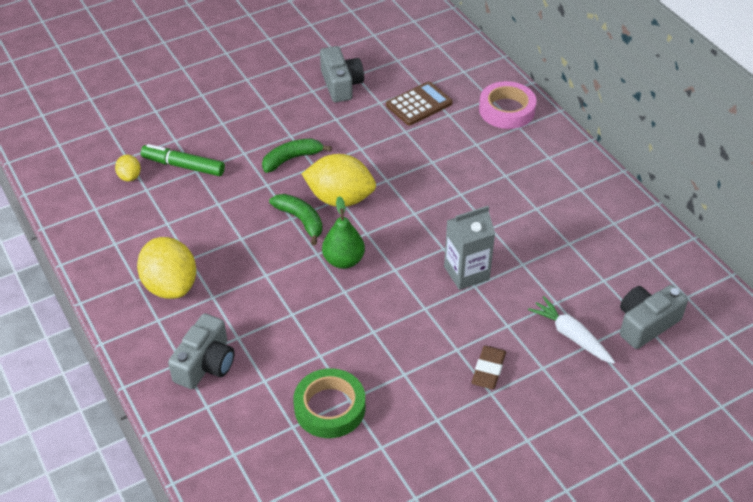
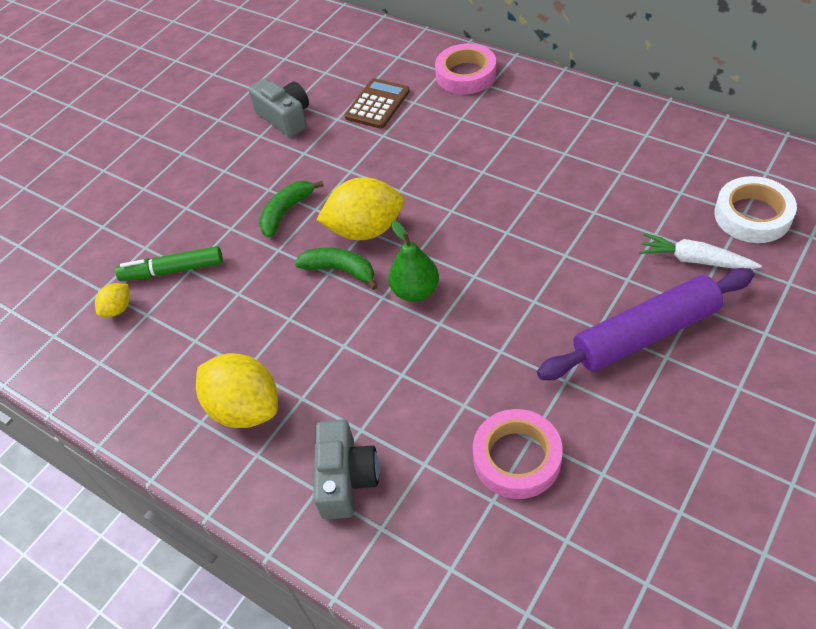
camera: 20 degrees left, 5 degrees up
yellow lemon [115,155,141,182] -> yellow lemon turned 75 degrees clockwise [95,283,130,317]
green tape [293,368,365,438] -> pink tape [473,409,563,499]
grey carton [444,206,495,290] -> none
brown eraser [472,346,506,389] -> purple rolling pin [537,268,754,380]
grey camera [620,285,688,349] -> white tape [714,176,797,243]

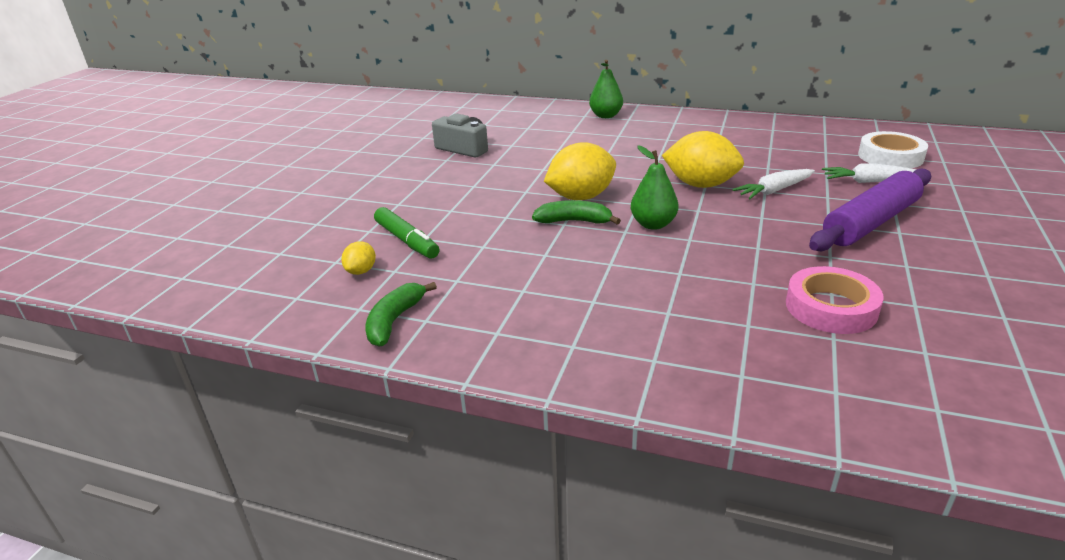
camera: 20 degrees left, 20 degrees down
green marker [115,246,223,281] -> green marker turned 105 degrees counterclockwise [374,207,439,259]
yellow lemon [196,353,278,428] -> yellow lemon moved to [662,131,744,188]
green banana [259,181,324,237] -> green banana moved to [366,282,437,347]
grey camera [313,419,379,520] -> none
brown calculator [344,78,410,129] -> none
pink tape [435,43,496,94] -> green pear [589,60,623,118]
none -> white carrot [732,169,815,199]

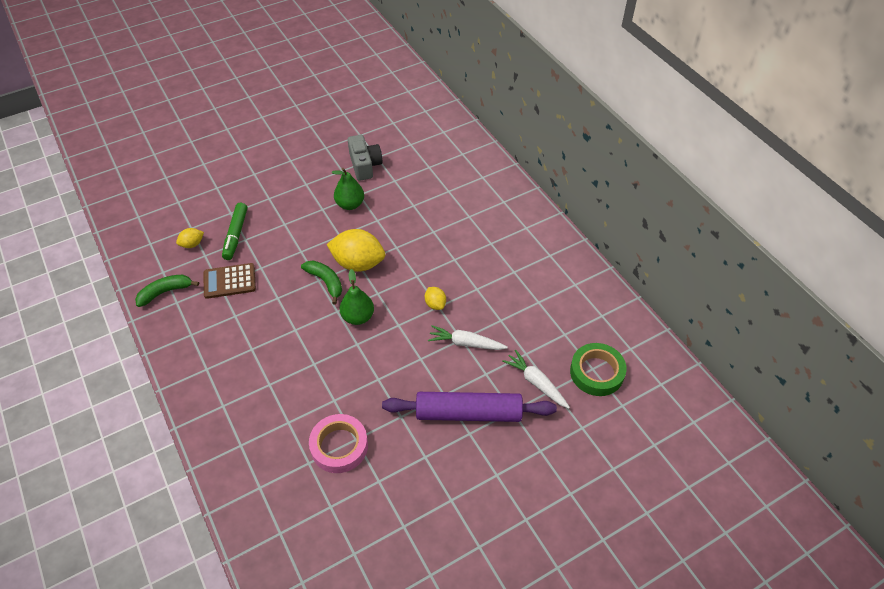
camera: 40 degrees right, 20 degrees up
green pear [589,60,623,118] -> green pear moved to [332,168,364,210]
yellow lemon [662,131,744,188] -> yellow lemon [425,287,446,310], size x0.48
white tape [858,131,928,168] -> green tape [570,343,627,396]
none -> brown calculator [204,263,256,299]

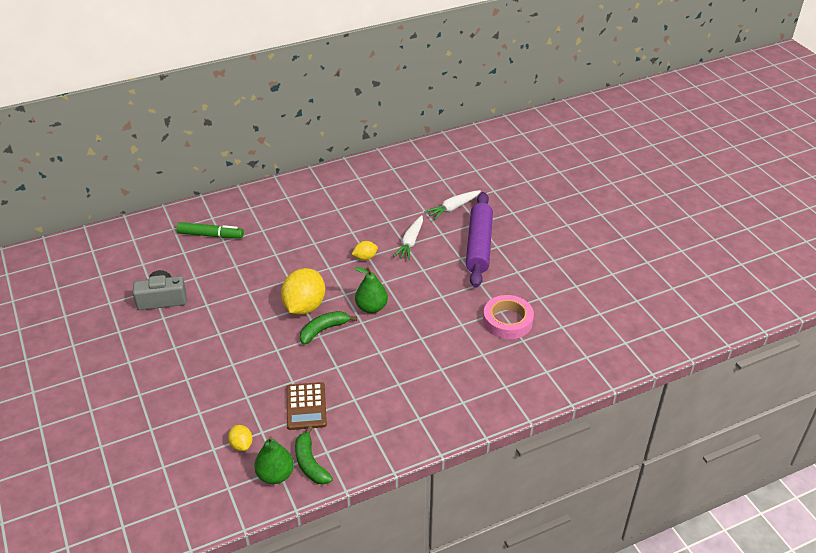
camera: 85 degrees left, 10 degrees down
green marker [222,203,247,260] -> green marker moved to [177,222,244,238]
green pear [332,168,364,210] -> green pear moved to [254,436,294,484]
green tape [570,343,627,396] -> none

